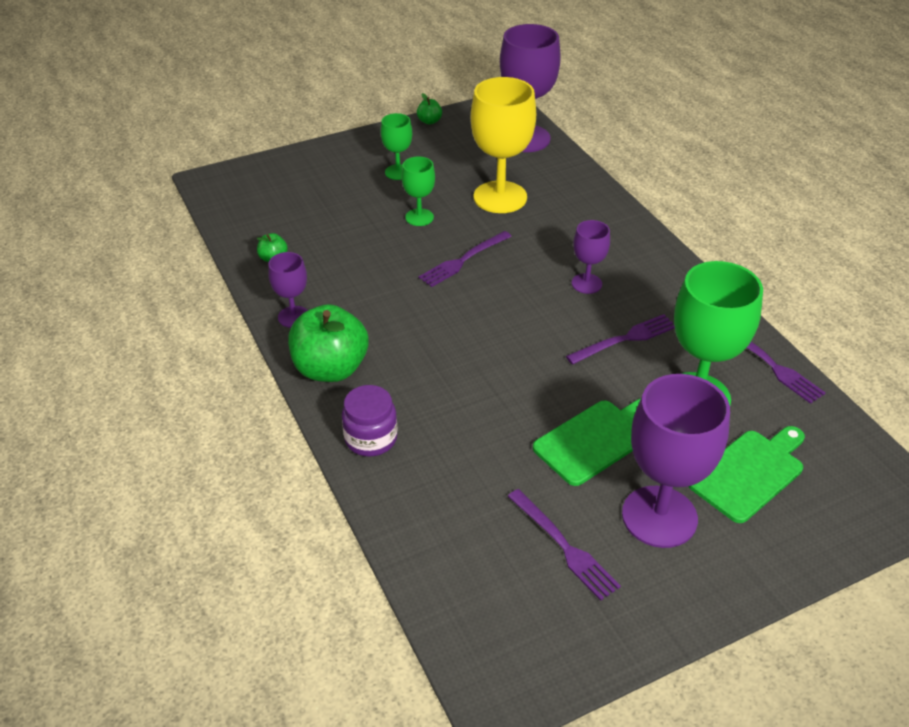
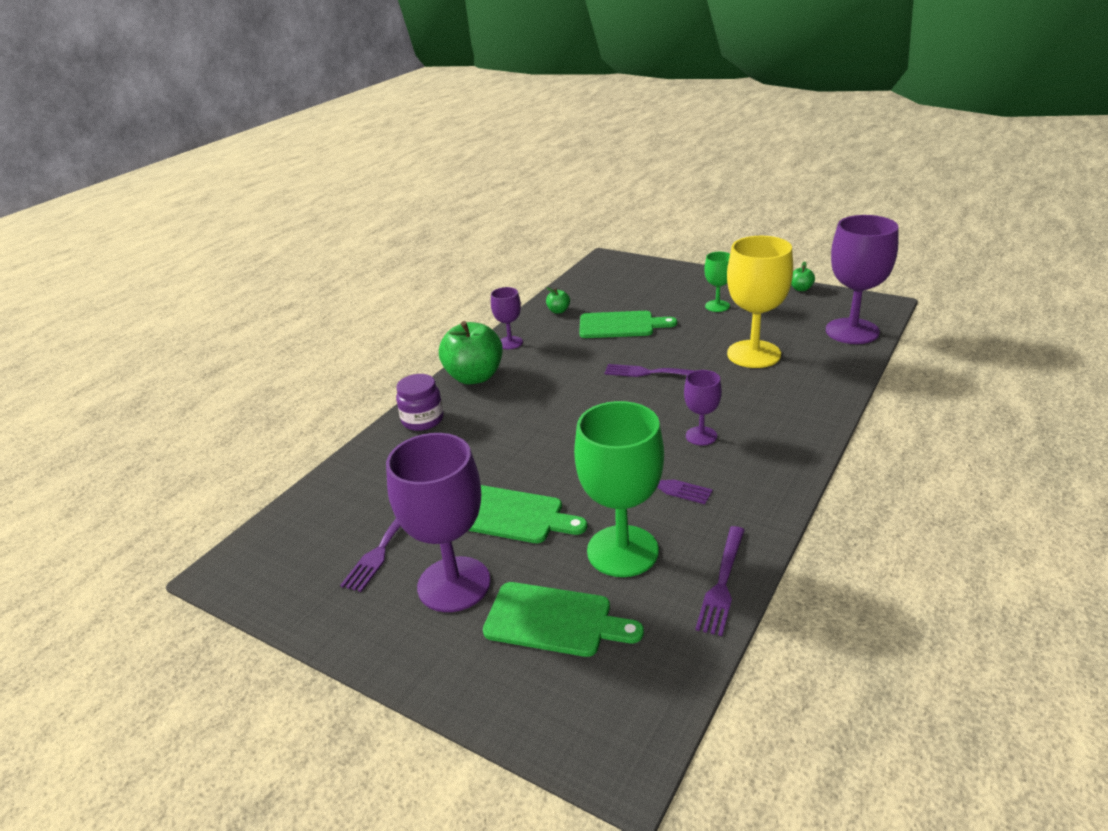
camera: 60 degrees right, 10 degrees down
green goblet [402,157,435,226] -> none
none -> green cutting board [579,311,677,338]

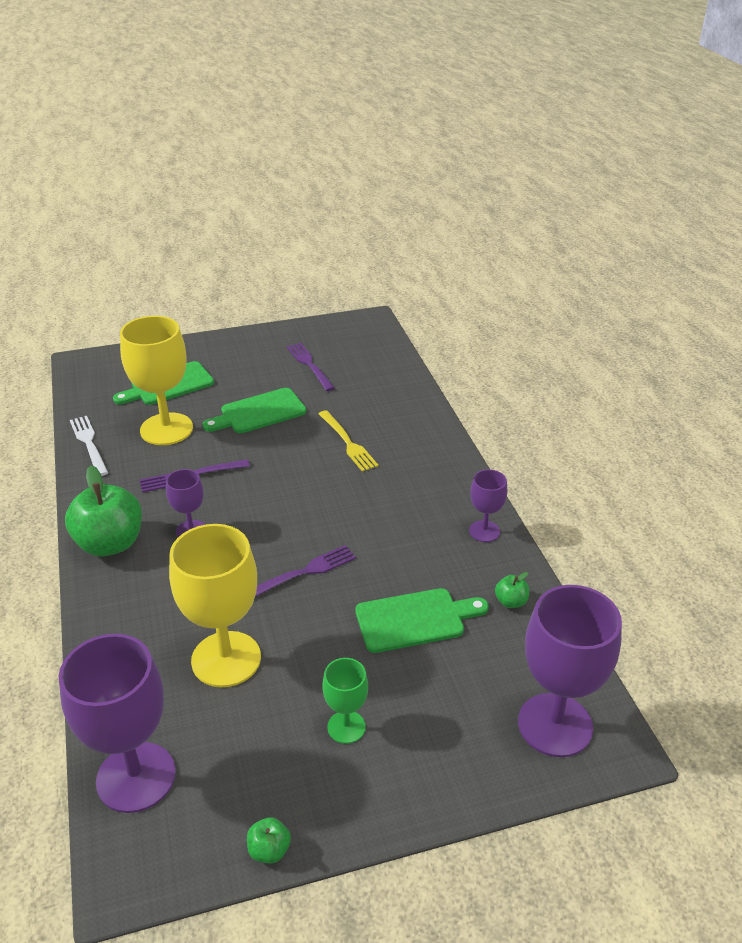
camera: 130 degrees right, 5 degrees up
purple goblet [386,433,491,612] -> purple goblet moved to [518,585,622,757]
purple jar [396,374,444,431] -> none
green apple [439,321,503,384] -> green apple moved to [65,466,142,556]
green goblet [574,401,664,577] -> yellow goblet [120,316,193,445]
green cutting board [579,311,677,338] -> green cutting board turned 150 degrees counterclockwise [355,588,489,653]
purple fork [695,526,745,636] -> white fork [70,416,108,476]
none -> yellow fork [319,410,379,472]

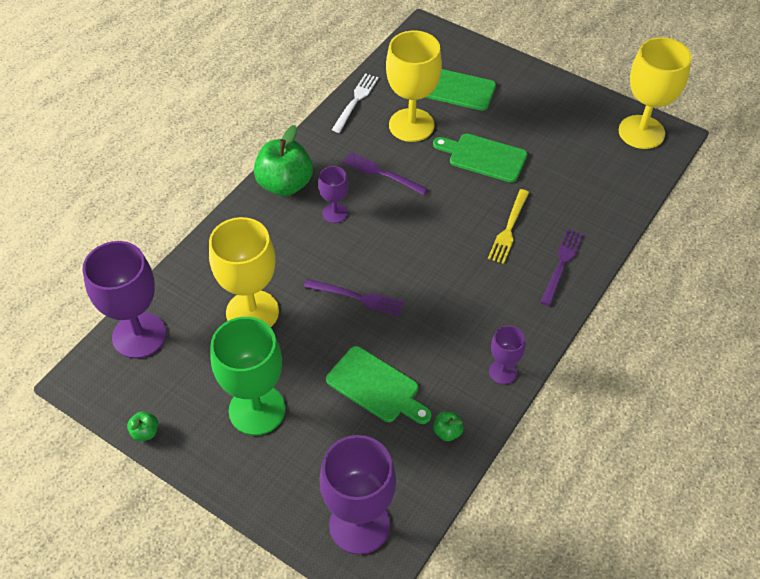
camera: 50 degrees right, 15 degrees up
purple fork [286,343,335,391] -> purple fork moved to [540,229,584,306]
green goblet [322,658,368,744] -> green goblet [210,317,286,435], size x1.94
none -> yellow goblet [619,37,692,149]

